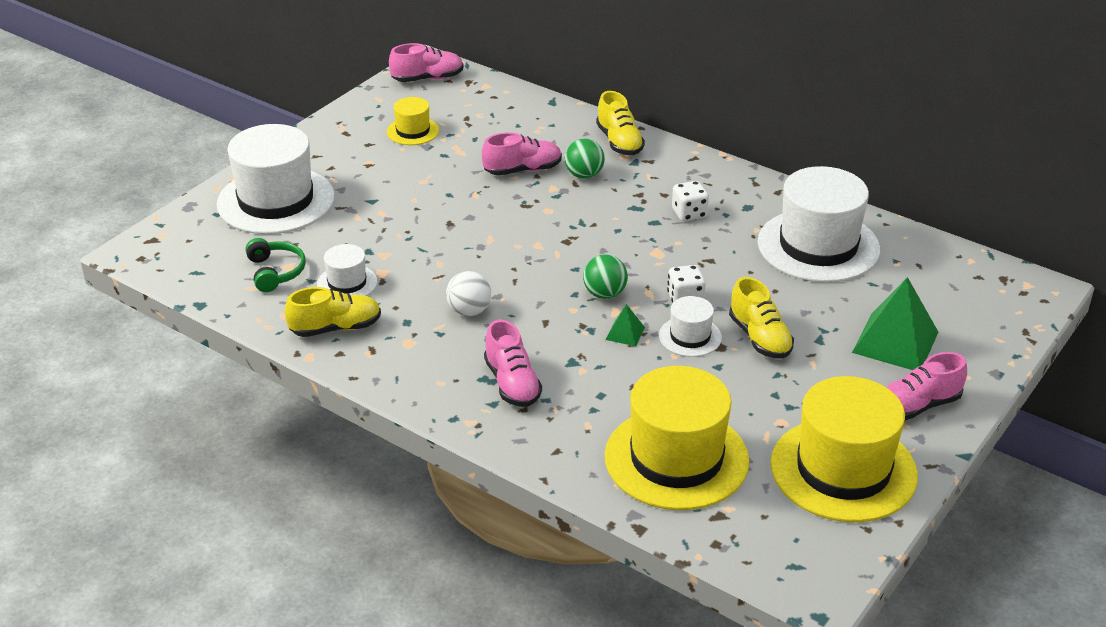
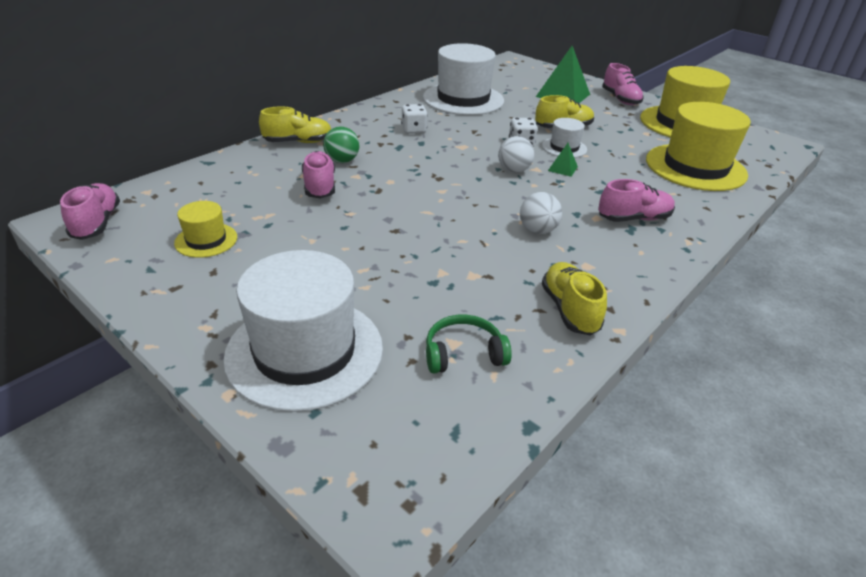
camera: 85 degrees left, 0 degrees up
white hat [317,244,377,296] -> none
green ball [583,254,628,299] -> white ball [498,136,534,173]

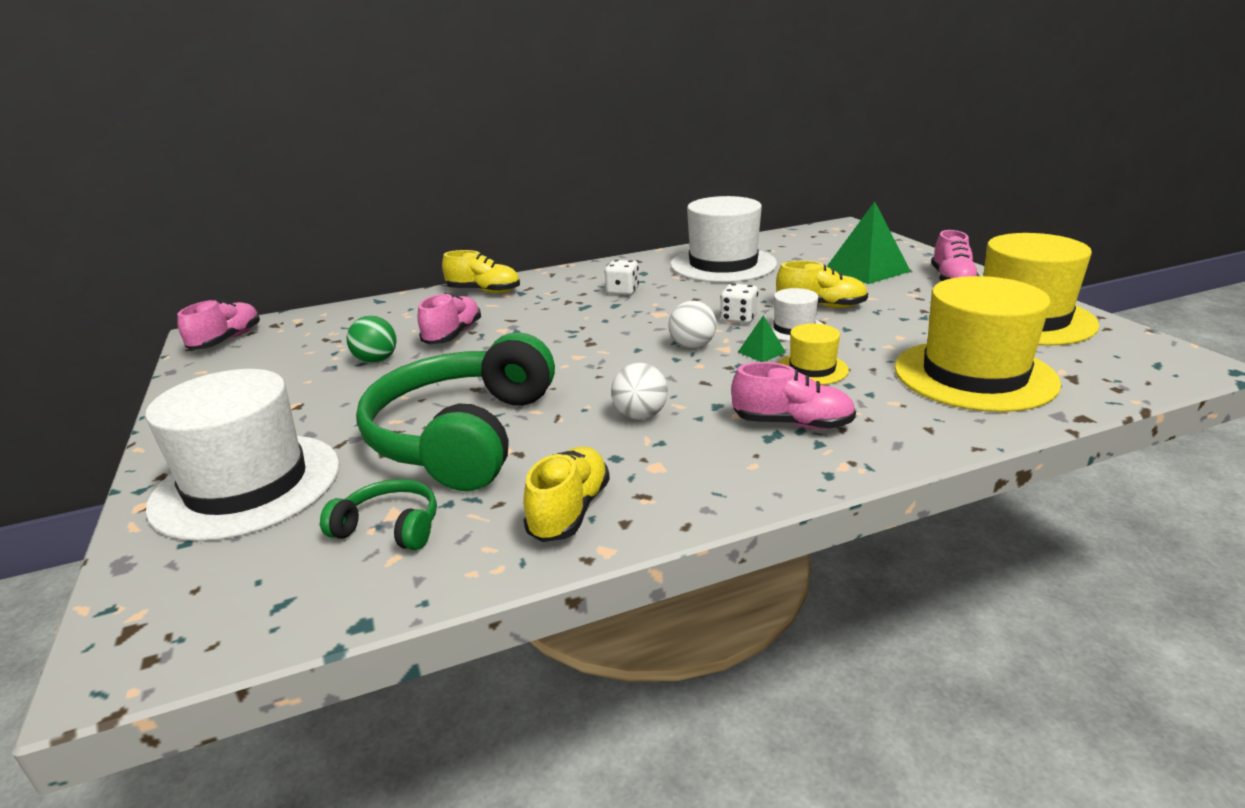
camera: 30 degrees right, 10 degrees down
yellow hat [174,201,237,258] -> yellow hat moved to [778,323,849,385]
green ball [323,126,359,163] -> green ball moved to [347,316,397,363]
none -> green headphones [356,332,555,491]

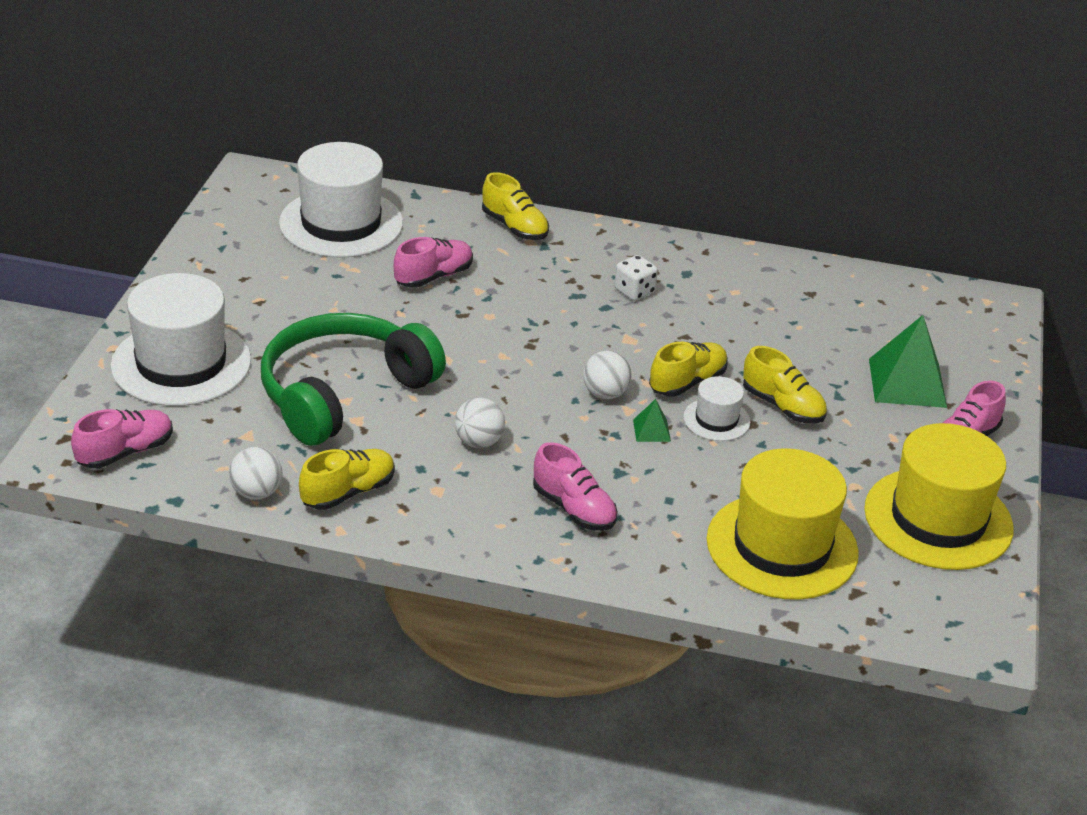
camera: 30 degrees right, 10 degrees up
pink shoe [177,299,260,350] -> pink shoe moved to [71,409,173,469]
green headphones [320,479,437,550] -> none
green ball [347,316,397,363] -> none
white hat [670,196,777,282] -> white hat moved to [279,142,403,258]
white dice [720,283,758,324] -> yellow shoe [649,342,728,396]
yellow hat [778,323,849,385] -> none
none -> white ball [229,447,283,500]

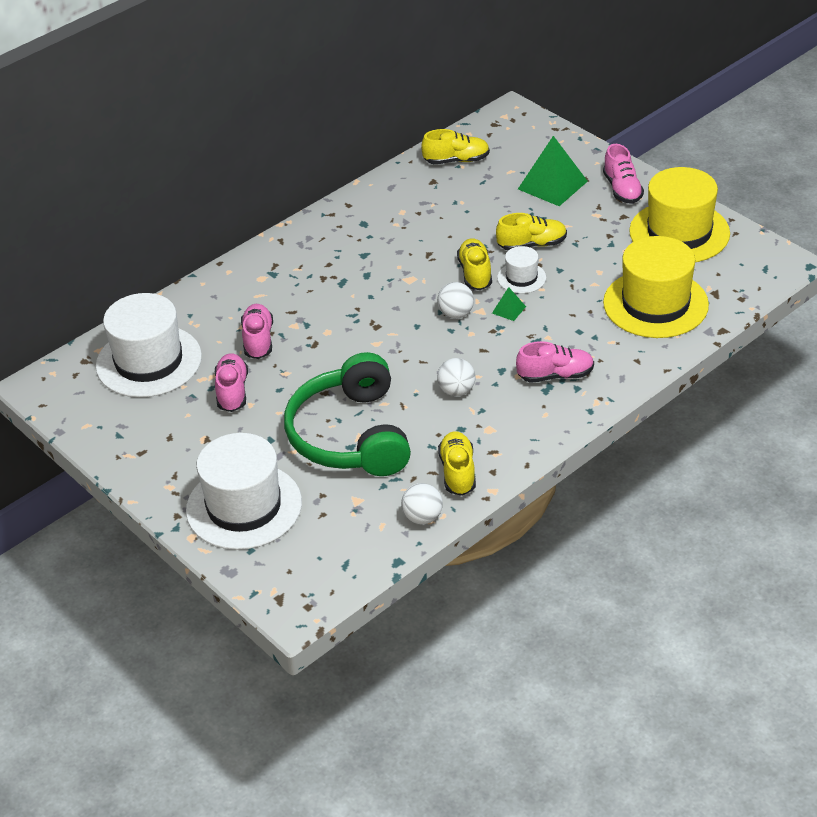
camera: 50 degrees left, 5 degrees up
pink shoe [71,409,173,469] -> pink shoe moved to [215,353,248,412]
yellow shoe [482,172,549,240] -> yellow shoe moved to [421,129,490,164]
white dice [614,255,658,301] -> none

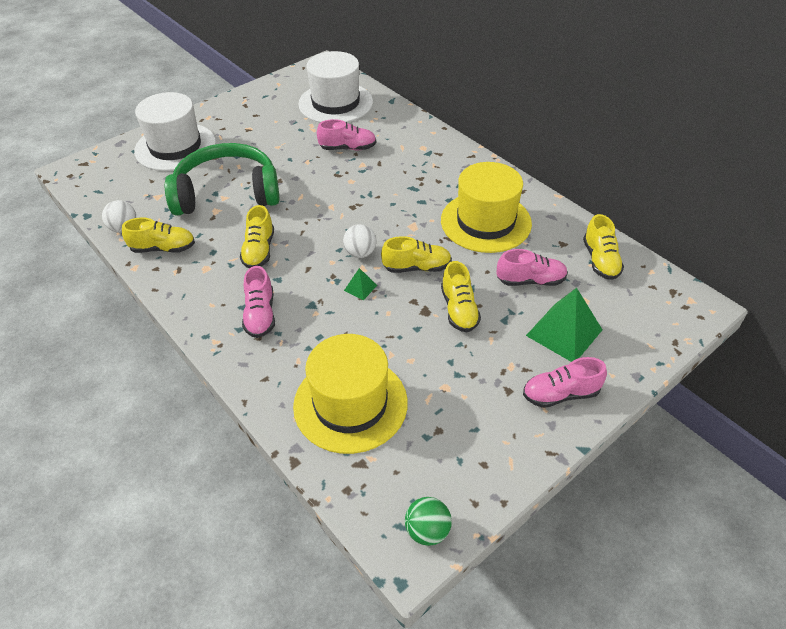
camera: 90 degrees right, 5 degrees up
pink shoe [215,353,248,412] -> pink shoe moved to [496,249,568,286]
white ball [437,358,476,396] -> yellow shoe [240,205,274,268]
white hat [497,246,546,294] -> none
yellow hat [629,167,730,262] -> yellow hat moved to [441,162,532,253]
none -> green ball [405,497,452,546]

